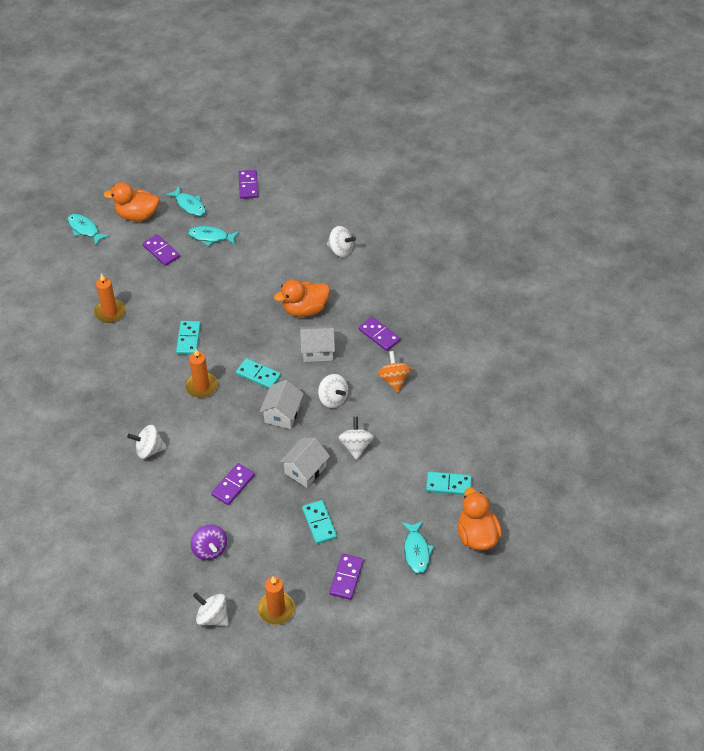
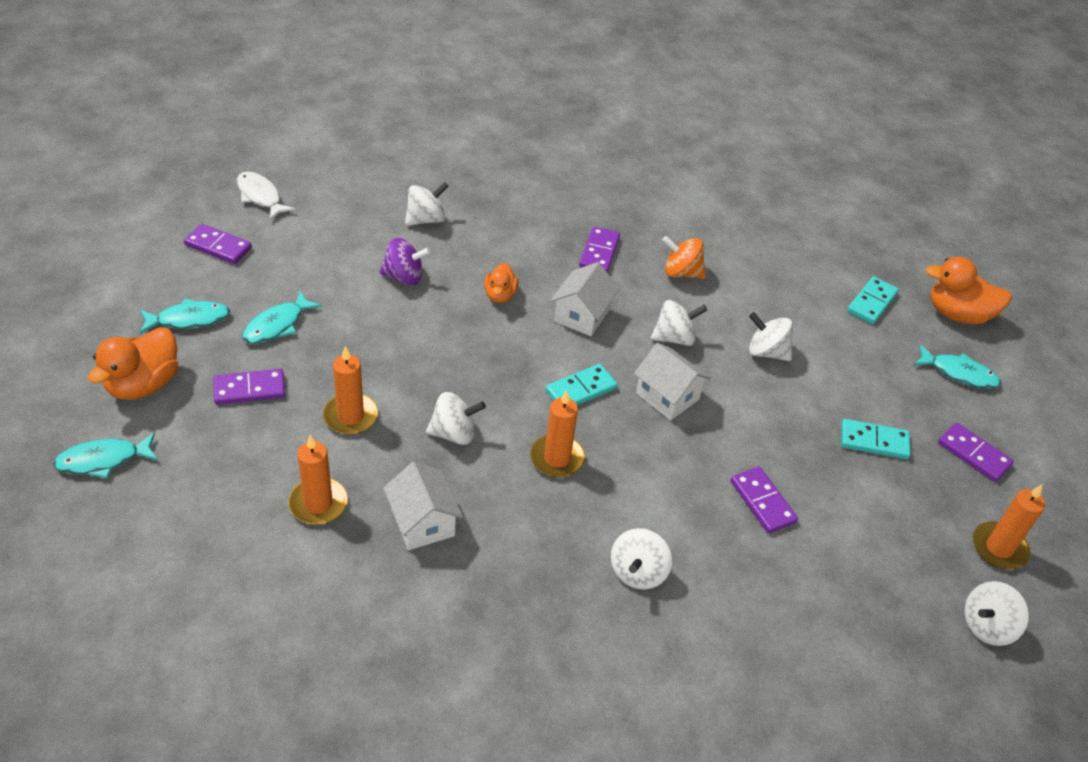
camera: 65 degrees left, 5 degrees down
turquoise domino [176,321,201,355] -> white spinning top [426,392,486,445]
purple spinning top [191,525,227,560] -> purple spinning top moved to [379,238,431,285]
orange duck [274,279,330,317] -> orange duck [484,263,518,303], size x0.58
white house [280,437,330,488] -> white house moved to [383,462,463,550]
purple domino [359,317,400,351] -> purple domino turned 60 degrees counterclockwise [579,227,620,272]
none -> white fish [237,171,295,220]
none -> orange candle [323,346,378,435]

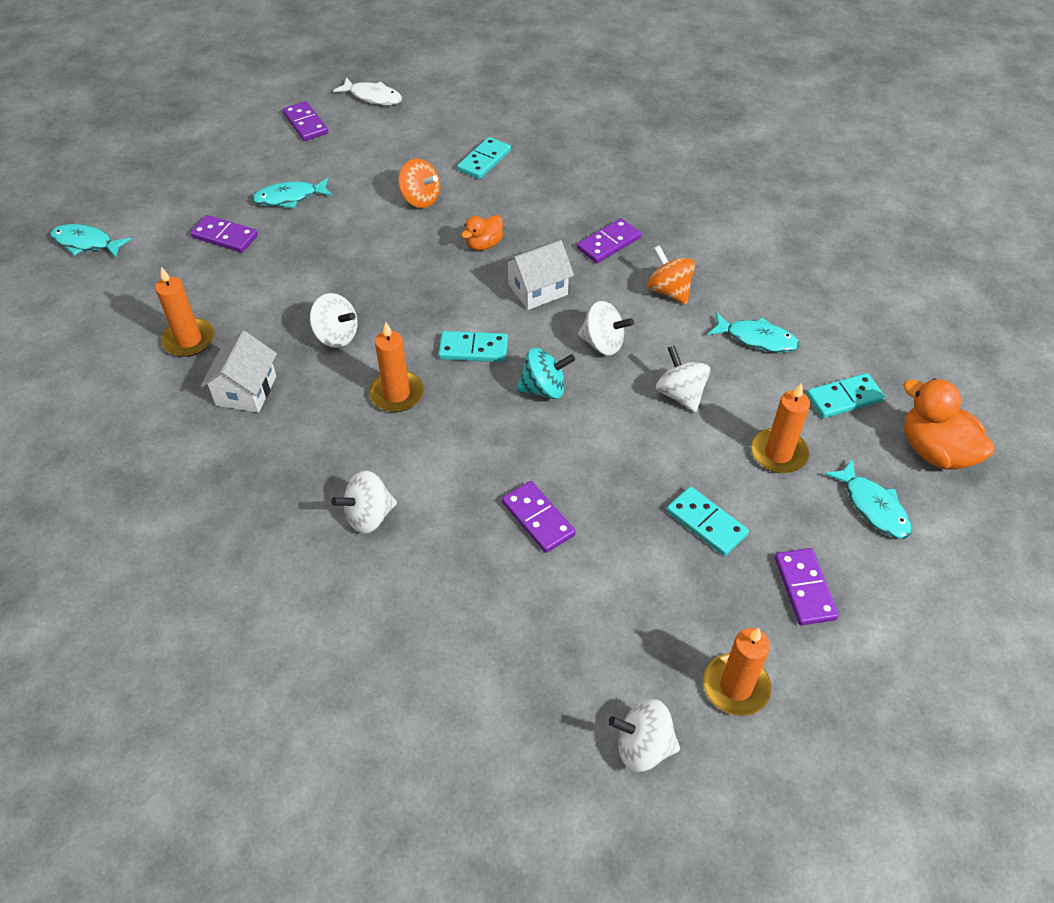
camera: 40 degrees right, 5 degrees up
orange duck [88,327,178,400] -> none
turquoise fish [140,298,230,334] -> turquoise fish moved to [708,312,800,353]
white fish [237,171,295,220] -> white fish turned 120 degrees clockwise [333,77,402,105]
orange candle [323,346,378,435] -> orange candle moved to [751,383,810,473]
purple spinning top [379,238,431,285] -> orange spinning top [398,159,440,208]
white spinning top [405,182,449,226] -> turquoise domino [457,137,511,179]
white house [634,343,711,420] -> turquoise spinning top [516,348,575,399]
purple domino [731,467,798,533] -> purple domino turned 45 degrees counterclockwise [502,481,576,553]

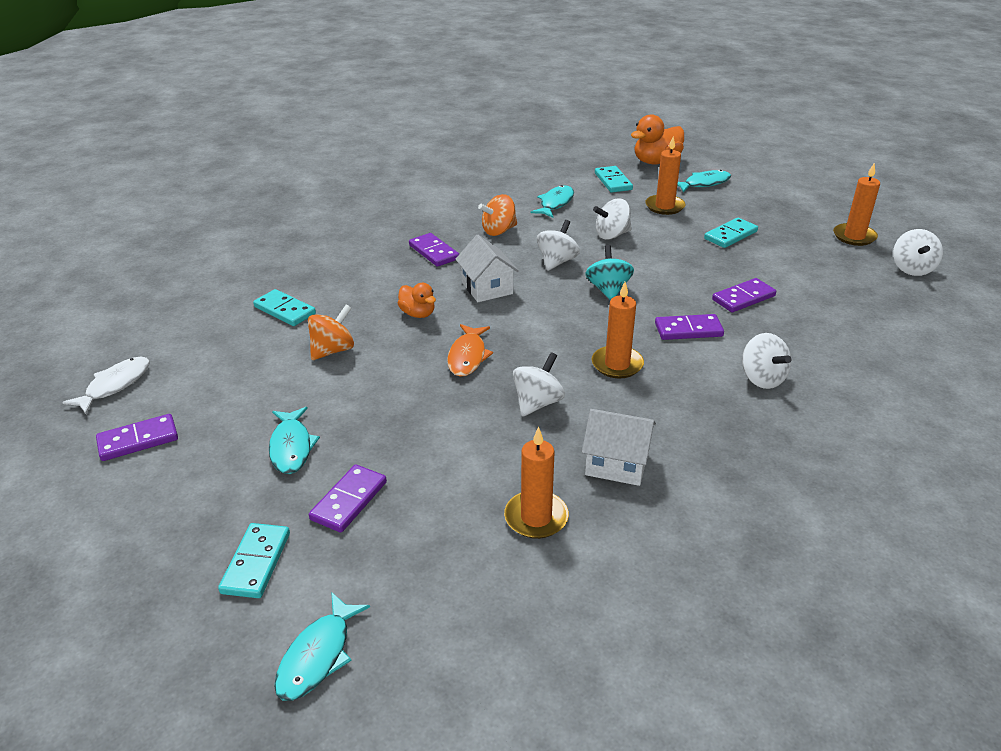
camera: 85 degrees left, 15 degrees down
turquoise domino [438,331,508,362] -> turquoise domino moved to [218,523,290,598]
purple domino [775,548,839,625] -> purple domino moved to [655,314,724,340]
none -> orange fish [447,324,493,377]

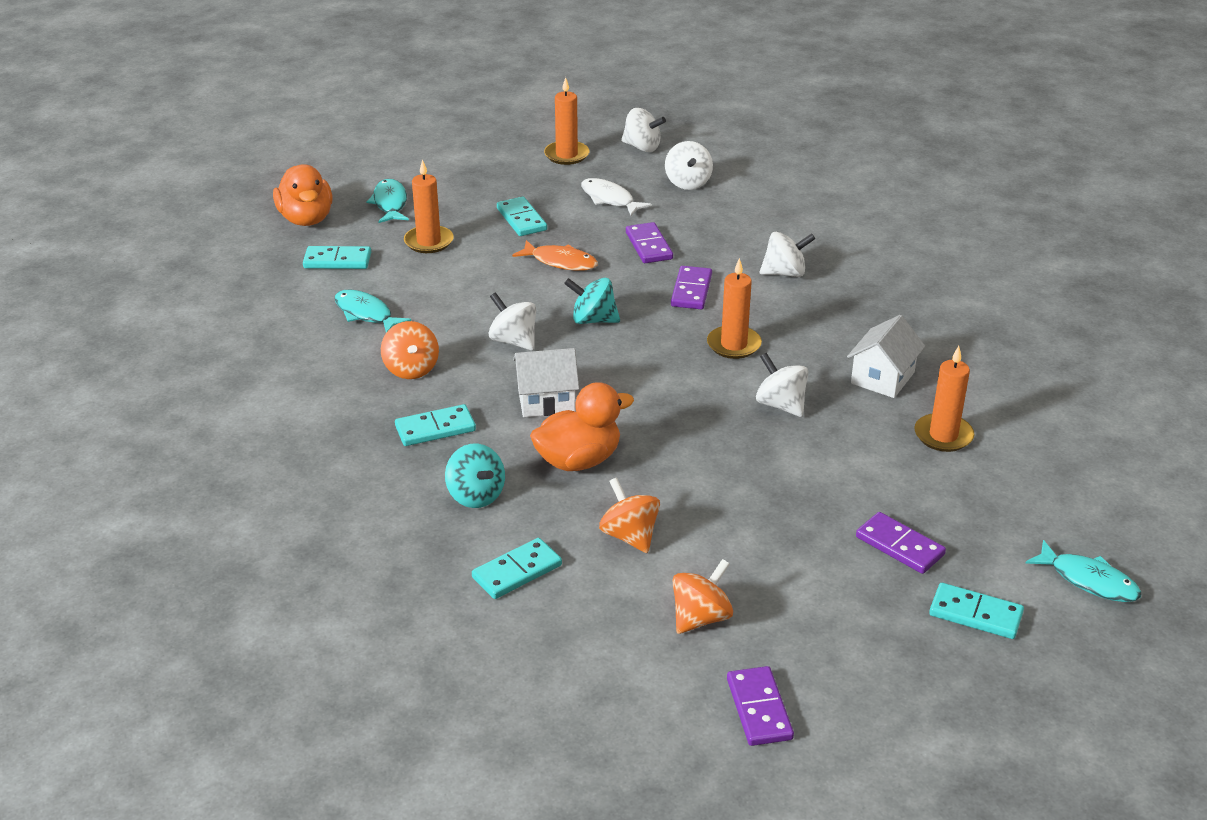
camera: 75 degrees left, 0 degrees up
white fish [62,357,150,414] -> white fish moved to [581,178,652,216]
turquoise fish [269,407,320,474] -> none
orange duck [397,283,436,318] -> orange duck [530,382,634,471], size x1.71
purple domino [409,233,459,267] -> turquoise domino [395,404,476,446]
orange fish [447,324,493,377] -> orange fish moved to [512,240,598,271]
white spinning top [593,198,632,240] -> white spinning top moved to [665,141,713,190]
none -> turquoise spinning top [445,444,505,508]
none -> orange spinning top [672,559,733,634]

